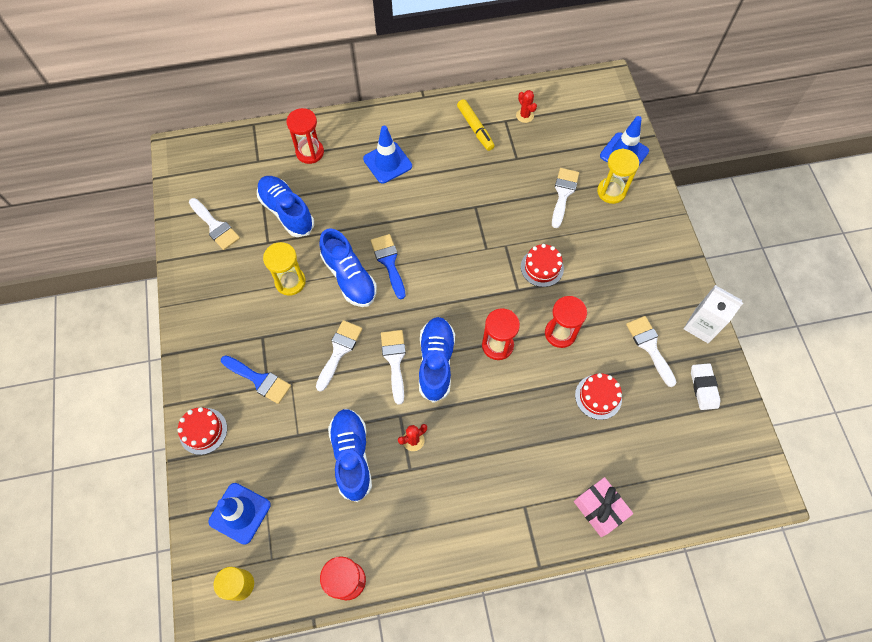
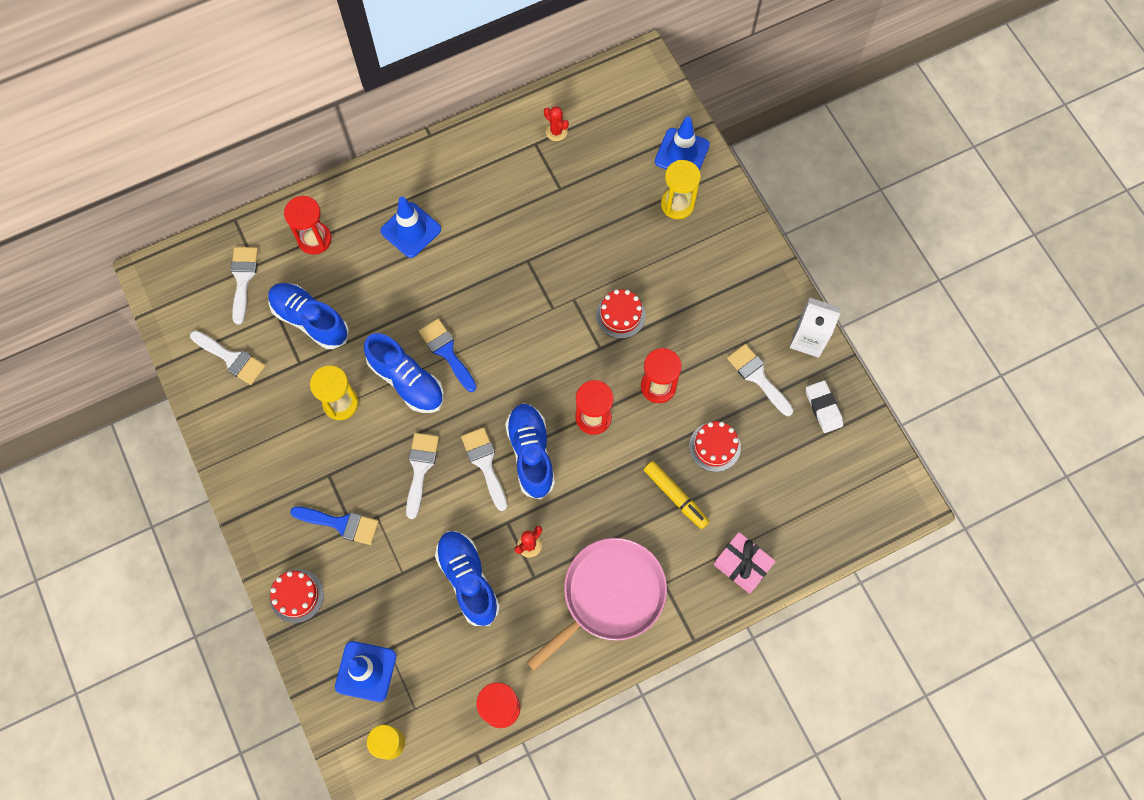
camera: 15 degrees left, 5 degrees up
yellow marker [457,99,495,151] -> yellow marker moved to [644,461,709,529]
white brush [552,168,579,228] -> white brush moved to [230,247,258,325]
none -> pink pan [526,538,667,671]

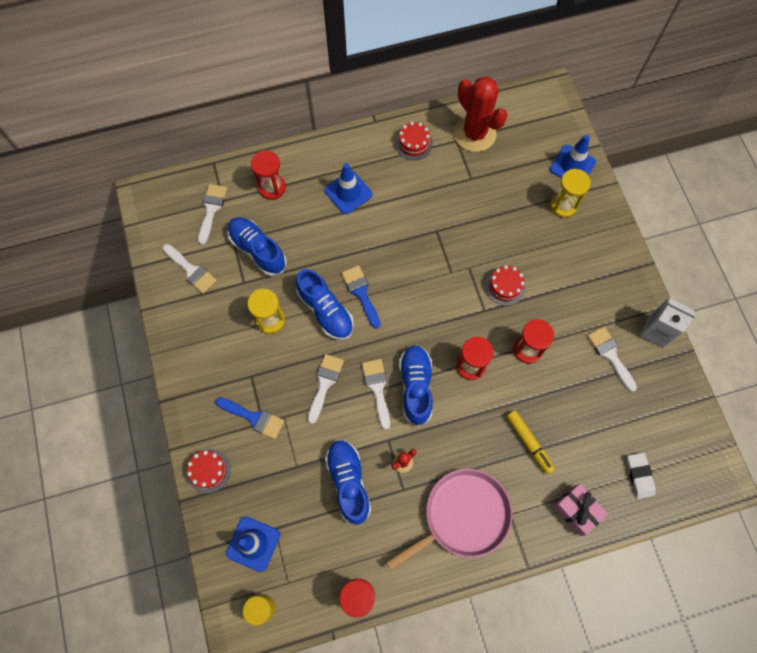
camera: 10 degrees right, 0 degrees up
red cactus [544,106,569,141] -> red cactus [454,76,508,152], size x2.46
red cake [689,421,741,472] -> red cake moved to [395,122,433,160]
white eraser [806,380,843,433] -> white eraser moved to [627,453,656,499]

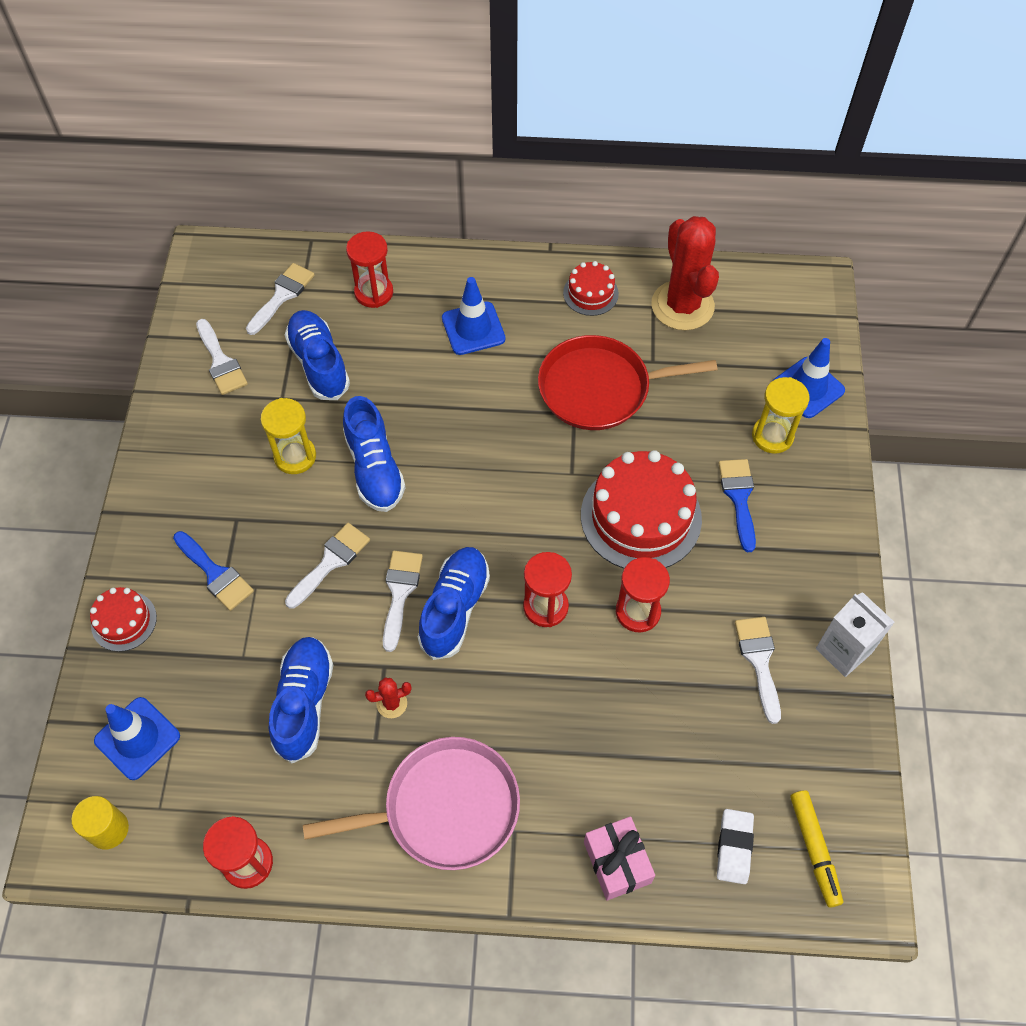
camera: 20 degrees right, 10 degrees down
blue brush [341,265,380,329] -> blue brush moved to [718,459,756,552]
red cake [485,265,525,306] -> red cake [581,450,702,569], size x1.96
yellow marker [506,410,555,474] -> yellow marker moved to [790,790,843,907]
none -> red pan [538,335,717,430]

